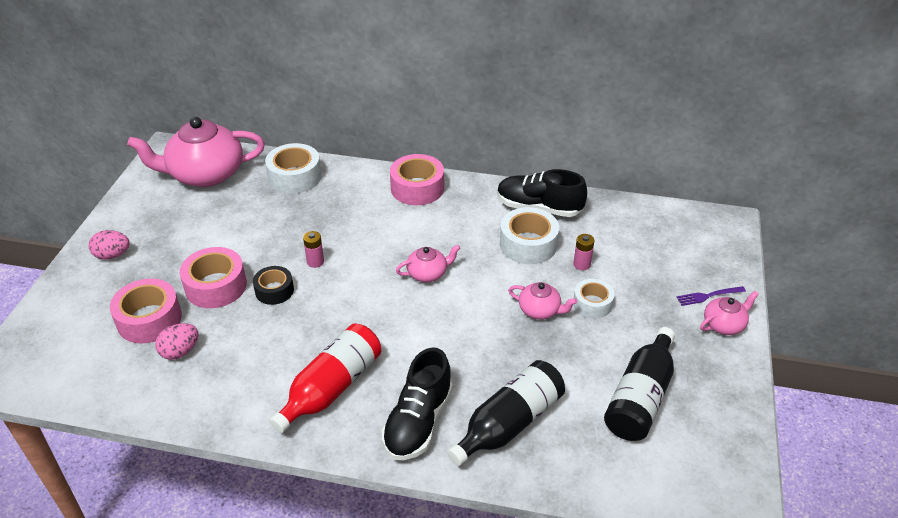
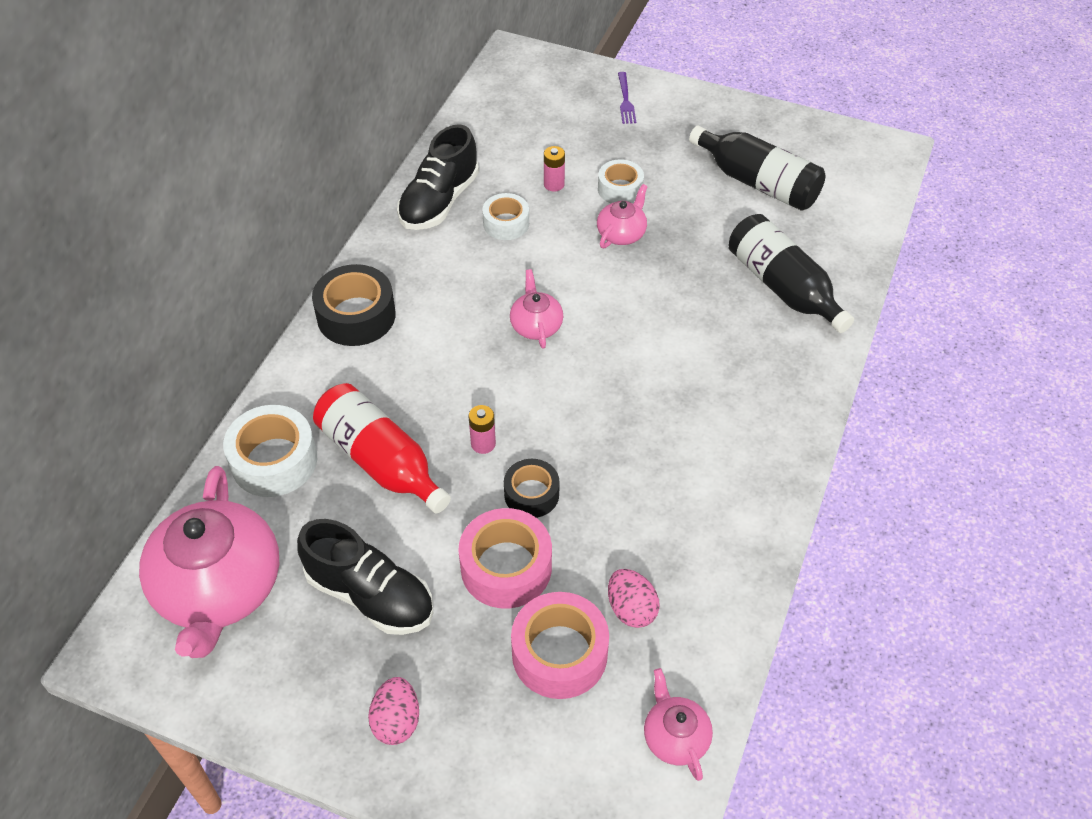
camera: 80 degrees left, 10 degrees up
red bottle [270,323,381,433] -> red bottle moved to [313,383,451,513]
black shoe [382,347,453,460] -> black shoe moved to [297,519,433,635]
pink tape [390,154,444,205] -> black tape [312,264,396,346]
white tape [500,207,559,264] -> white tape [482,193,529,240], size x0.63
pink teapot [700,291,759,335] -> pink teapot moved to [644,668,713,781]

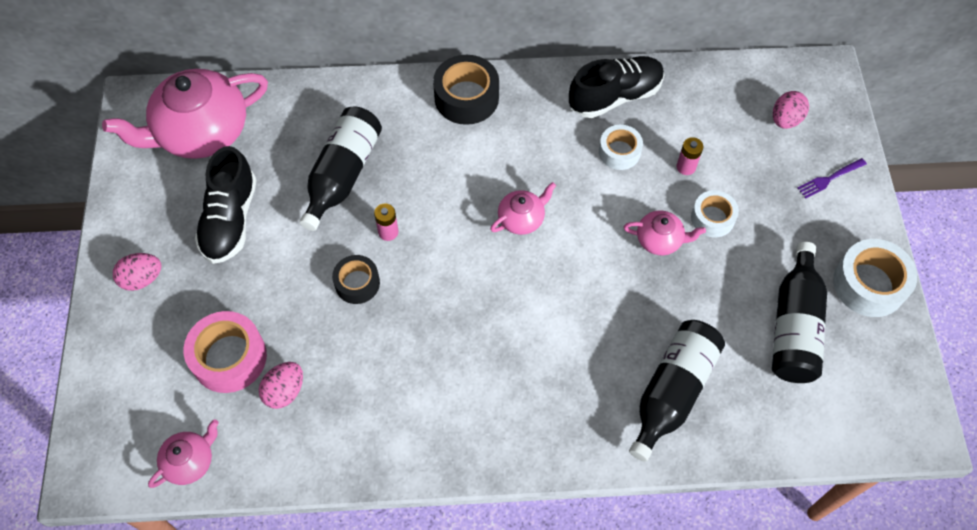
camera: 65 degrees right, 10 degrees up
white tape [223,405,317,497] -> white tape moved to [833,239,917,317]
red bottle [313,383,451,513] -> black bottle [299,107,382,231]
black shoe [397,124,479,230] -> black shoe turned 150 degrees clockwise [569,56,664,118]
pink tape [458,508,552,609] -> none
none -> pink egg [773,91,809,129]

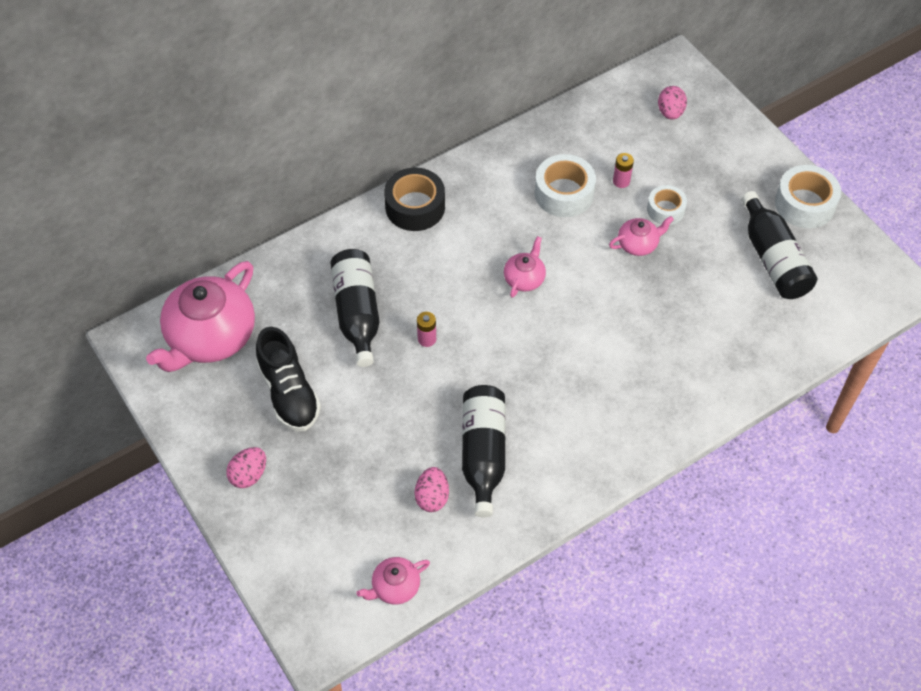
camera: 30 degrees left, 5 degrees down
pink teapot [148,419,219,488] -> pink teapot turned 135 degrees counterclockwise [356,557,430,605]
pink tape [184,311,267,393] -> none
black tape [332,255,380,304] -> none
black shoe [569,56,664,118] -> none
white tape [599,125,643,170] -> white tape [534,154,596,217], size x1.59
black bottle [629,320,725,462] -> black bottle moved to [462,385,506,517]
purple fork [797,158,867,199] -> none

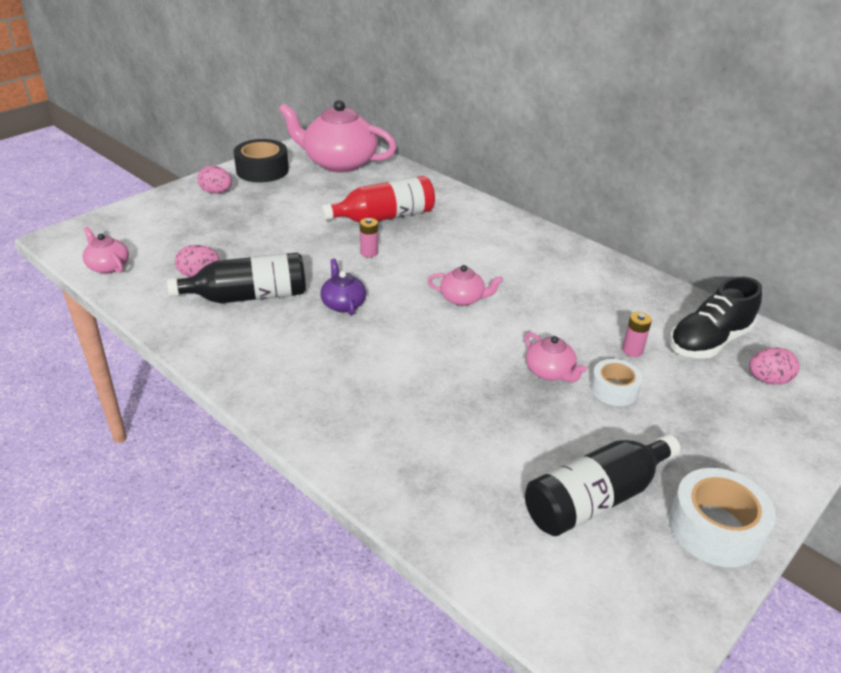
camera: 75 degrees right, 20 degrees down
black shoe [256,327,321,431] -> black shoe moved to [669,277,762,359]
black bottle [330,249,380,367] -> red bottle [321,176,435,222]
black tape [384,168,445,231] -> black tape moved to [234,139,289,182]
white tape [534,154,596,217] -> none
none -> purple teapot [320,258,366,316]

